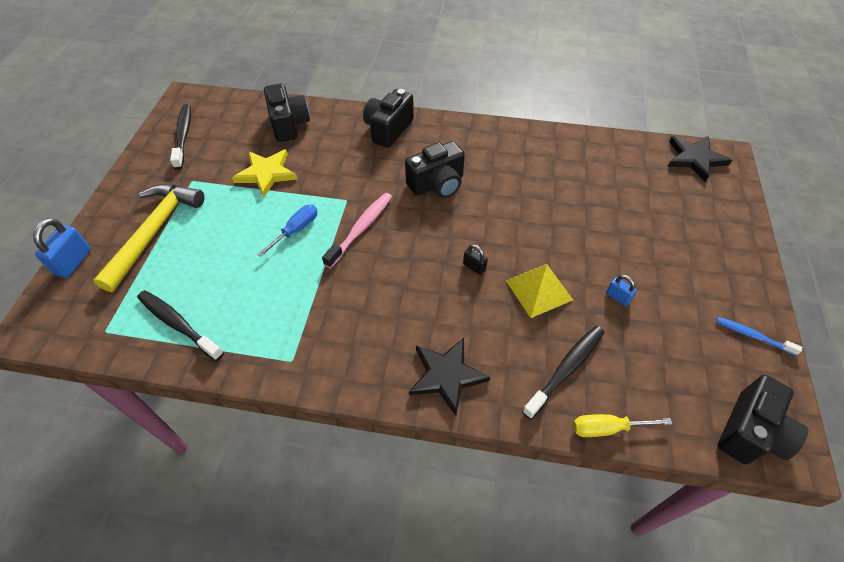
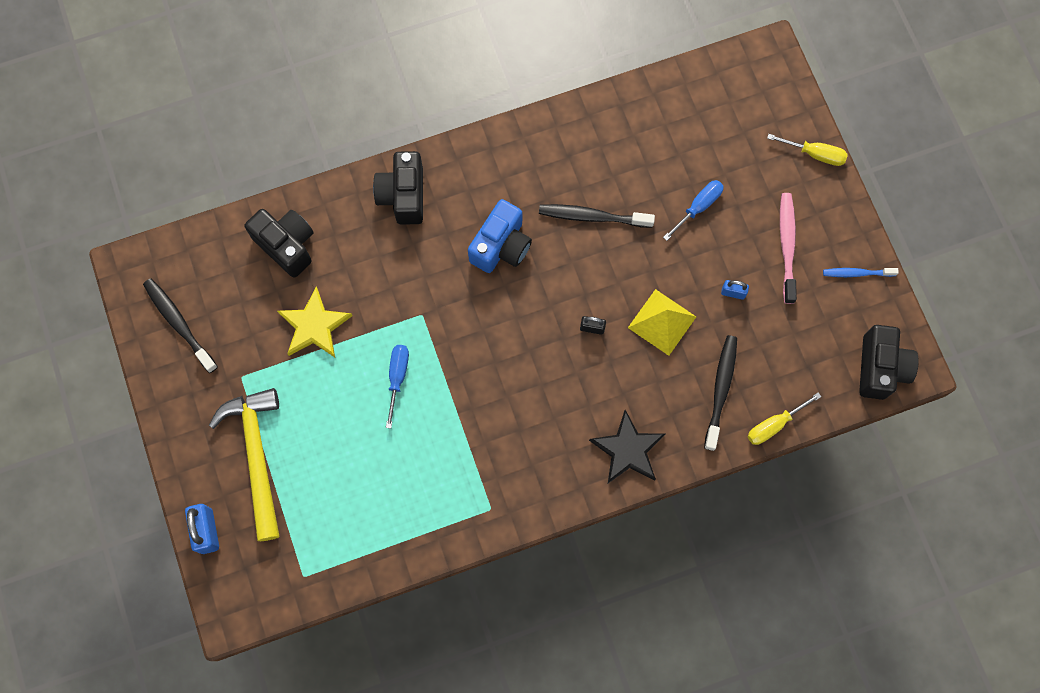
camera: 30 degrees left, 20 degrees up
black toothbrush [137,290,224,361] -> black toothbrush moved to [539,204,655,228]
pink toothbrush [322,193,392,268] -> pink toothbrush moved to [780,193,797,304]
black camera [405,141,465,198] -> blue camera [468,199,532,273]
black star [667,136,732,182] -> none
none -> blue screwdriver [663,180,724,241]
none -> yellow screwdriver [767,134,848,166]

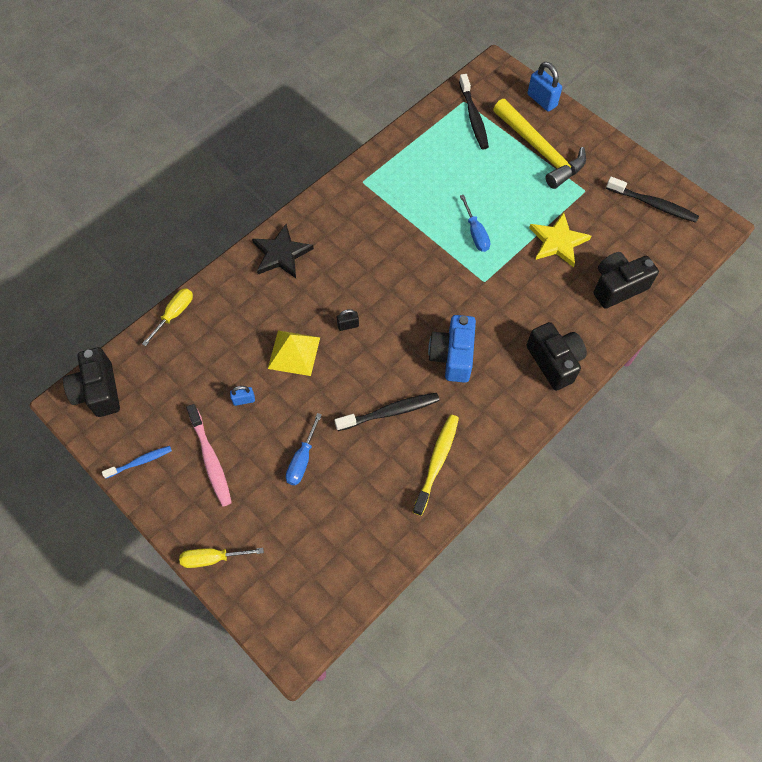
camera: 155 degrees right, 10 degrees down
black camera [245,209,314,278] -> black camera turned 135 degrees clockwise [594,252,659,309]
black toothbrush [704,335,737,451] -> black toothbrush moved to [459,74,489,149]
none -> yellow toothbrush [413,415,459,516]

